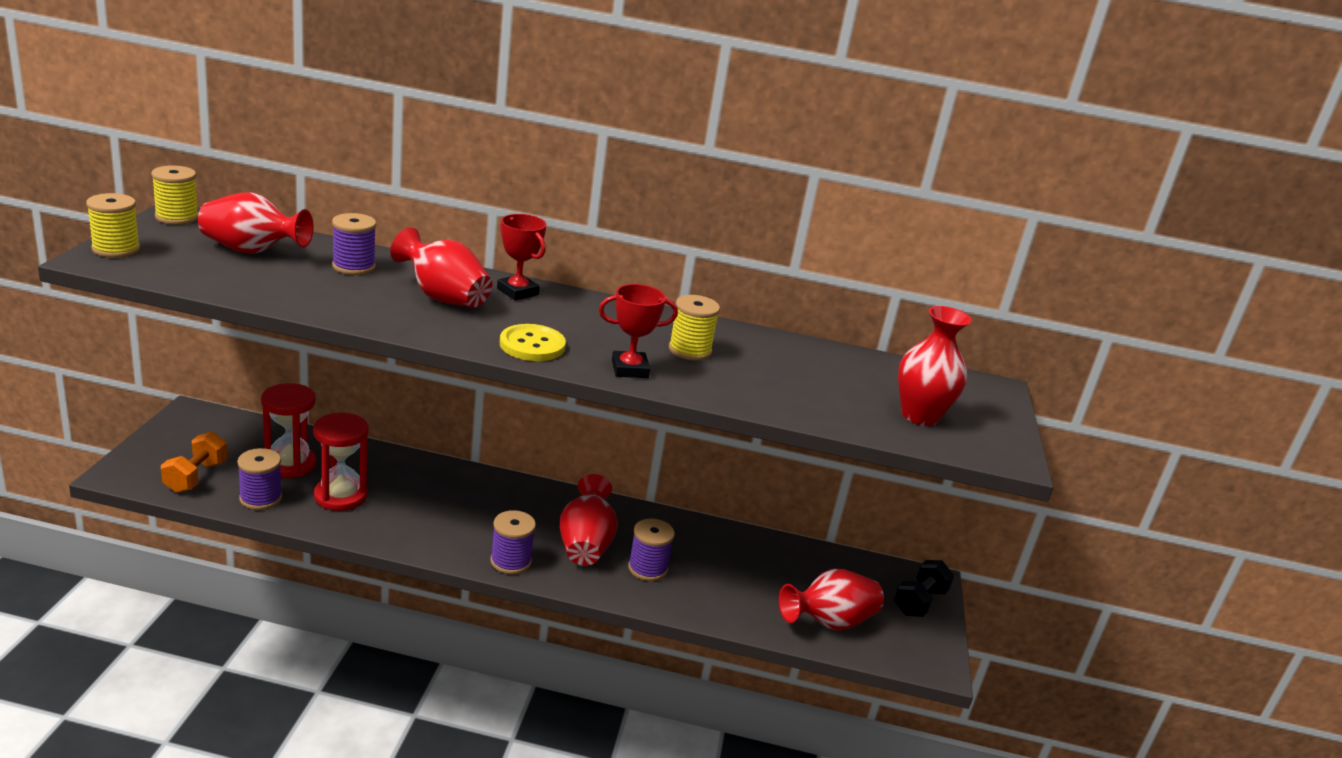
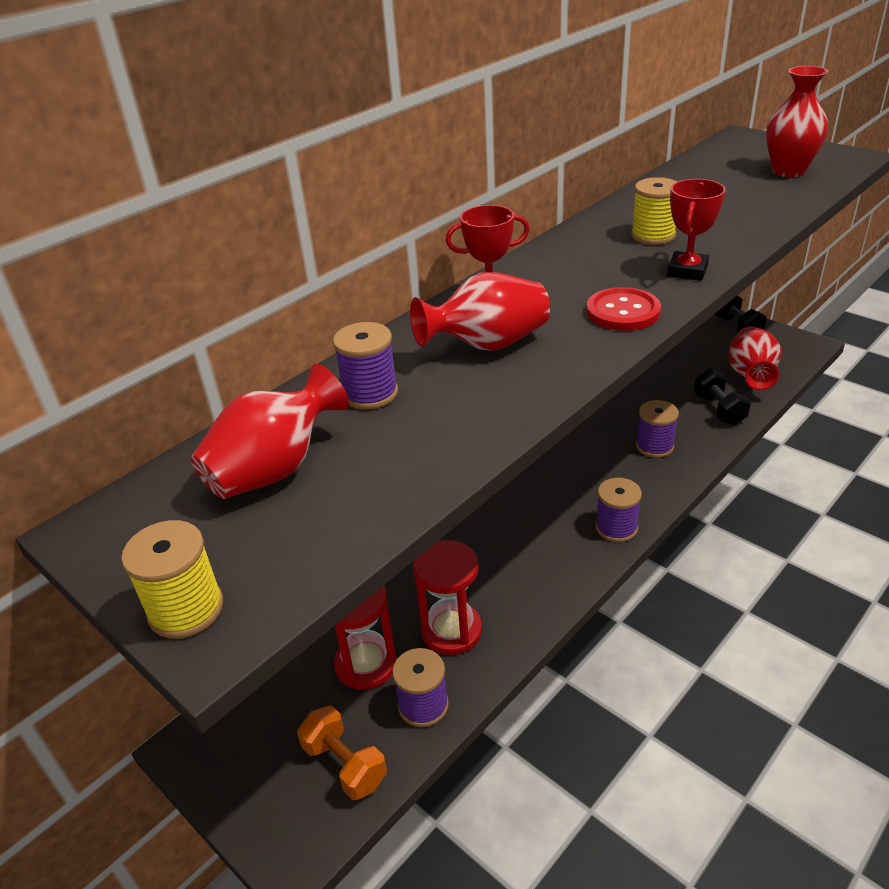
camera: 50 degrees left, 10 degrees up
yellow spool [151,165,198,225] -> none
yellow button [500,324,566,361] -> red button [586,287,661,331]
red vase [560,474,618,566] -> none
none -> black dumbbell [694,368,751,425]

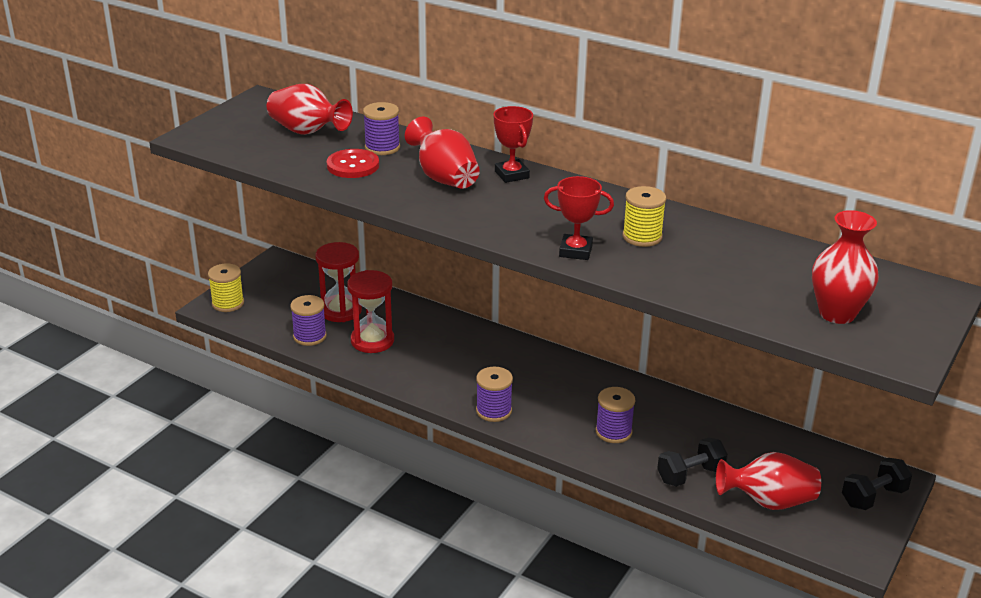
camera: 75 degrees right, 5 degrees down
yellow spool [121,520,223,639] -> yellow spool moved to [208,263,244,312]
orange dumbbell [297,705,387,800] -> none
red button [586,287,661,331] -> red button moved to [327,149,379,178]

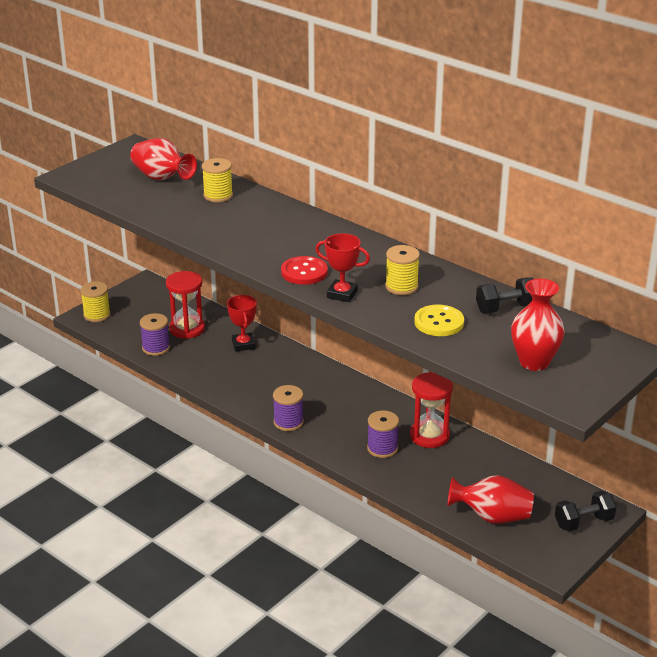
camera: 10 degrees right, 0 degrees up
red button [327,149,379,178] -> red button moved to [281,256,328,285]
red hourglass [347,270,394,353] -> red hourglass moved to [410,372,453,448]
purple spool [363,102,400,155] -> yellow spool [202,158,233,202]
red vase [405,117,480,189] -> none
red trophy [493,106,533,183] -> red trophy moved to [227,295,257,351]
black dumbbell [657,437,728,487] -> black dumbbell moved to [476,278,534,313]
none -> yellow button [414,305,464,336]

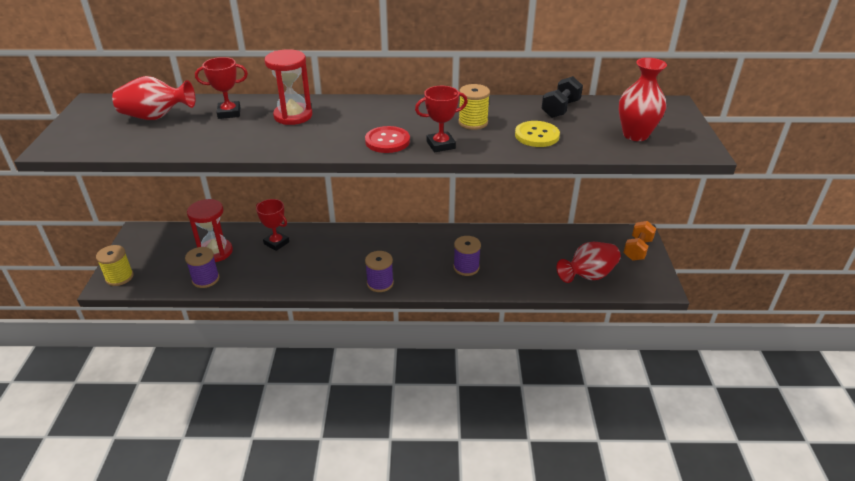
camera: 40 degrees left, 5 degrees up
yellow spool [202,158,233,202] -> red trophy [195,57,248,119]
red hourglass [410,372,453,448] -> red hourglass moved to [265,49,312,125]
black dumbbell [555,491,617,532] -> orange dumbbell [623,221,656,261]

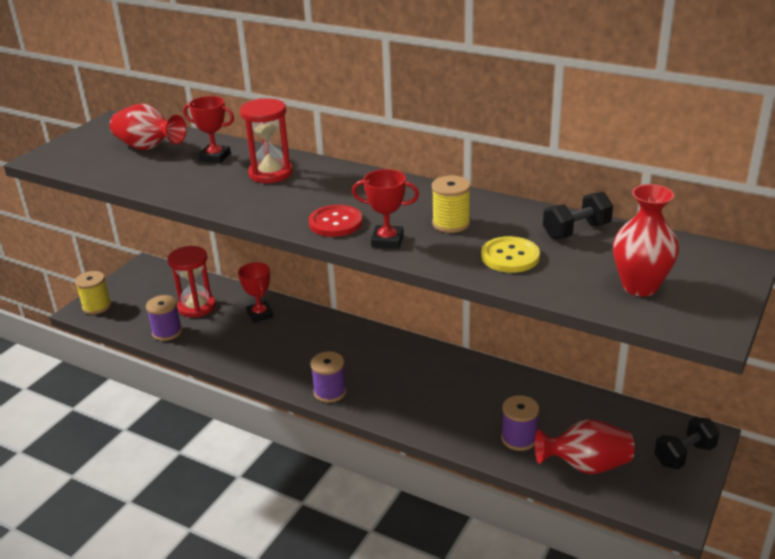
camera: 30 degrees right, 5 degrees down
purple spool [453,236,481,276] -> purple spool moved to [501,395,539,451]
orange dumbbell [623,221,656,261] -> black dumbbell [654,417,720,470]

